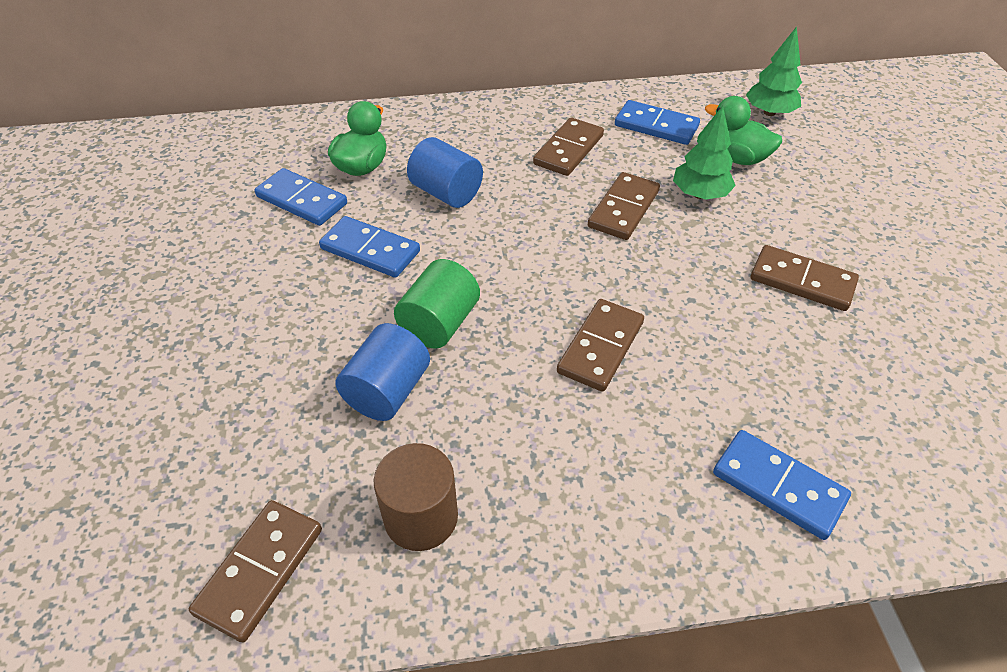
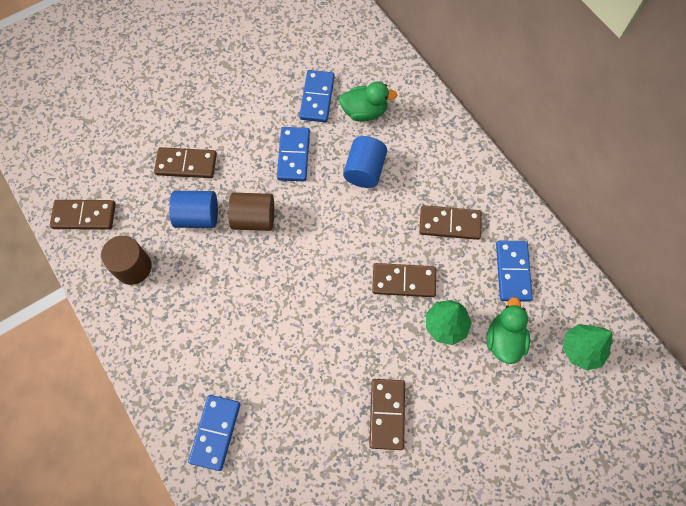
camera: 65 degrees right, 20 degrees up
green cylinder [394,259,480,349] -> brown cylinder [228,193,274,231]
brown domino [557,299,644,392] -> brown domino moved to [154,147,217,178]

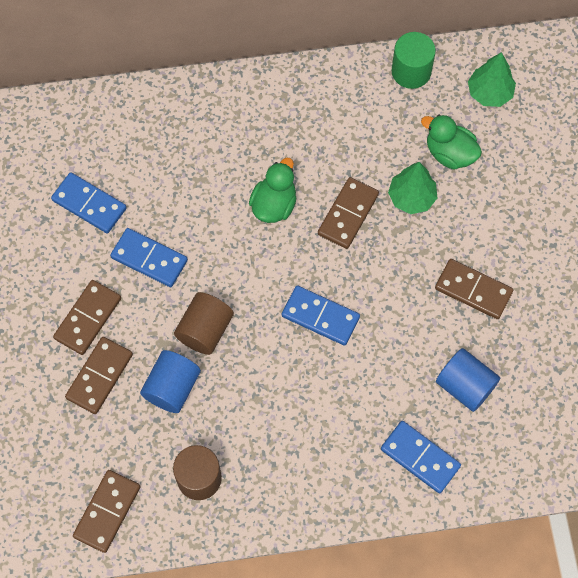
camera: 65 degrees left, 0 degrees up
green duck [339,81,397,122] -> green duck moved to [249,158,296,223]
blue cylinder [343,136,387,188] -> blue cylinder moved to [436,348,500,412]
brown domino [419,205,482,240] -> brown domino moved to [53,280,121,355]
blue domino [496,241,533,302] -> blue domino moved to [282,286,360,346]
none -> green cylinder [391,32,436,89]

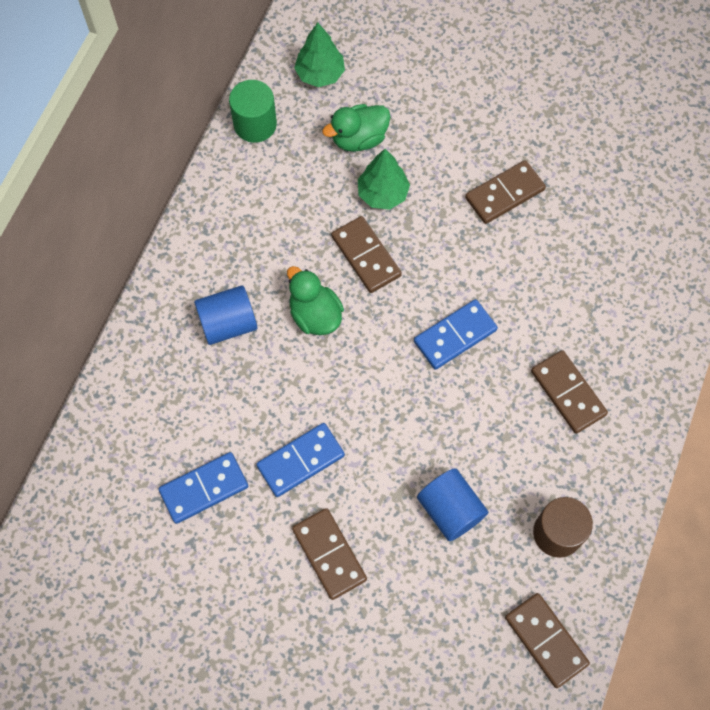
camera: 60 degrees left, 0 degrees up
brown domino [65,337,133,414] -> brown domino moved to [531,350,608,434]
brown cylinder [174,292,234,355] -> none
blue domino [381,421,461,493] -> none
blue cylinder [436,348,500,412] -> blue cylinder moved to [194,285,257,345]

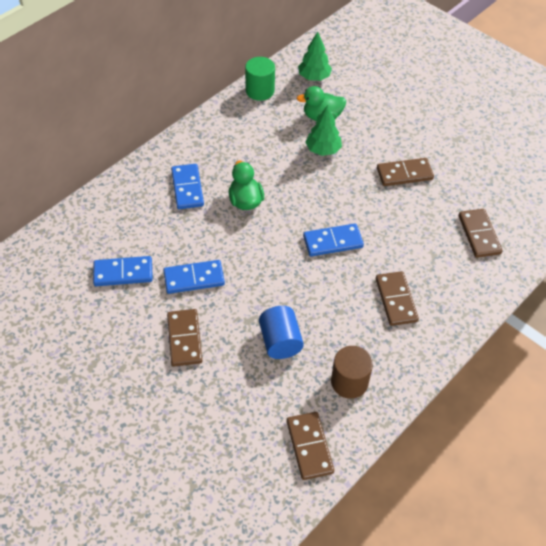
camera: 20 degrees right, 15 degrees down
blue cylinder [194,285,257,345] -> blue domino [171,164,204,209]
brown domino [331,216,402,293] -> brown domino moved to [459,209,502,258]

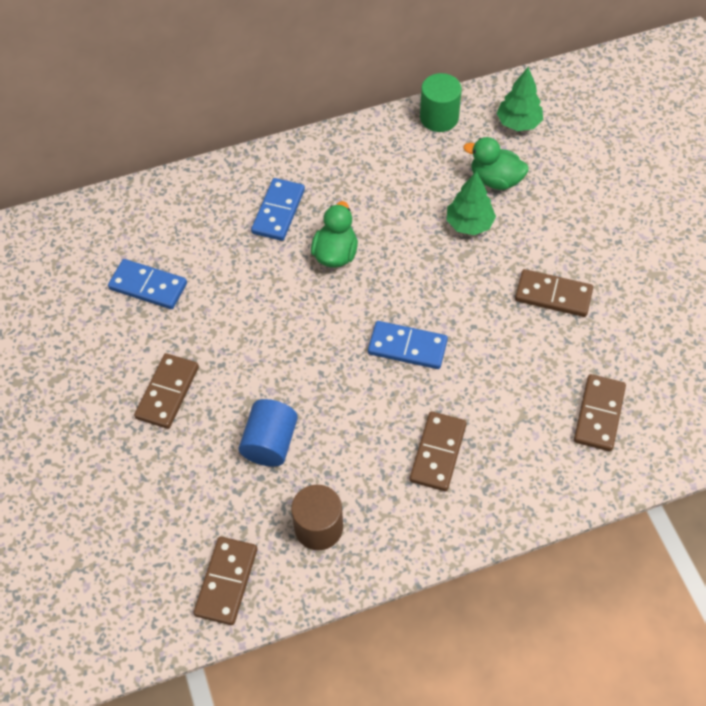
camera: 30 degrees right, 5 degrees up
blue domino [163,260,225,294] -> none

